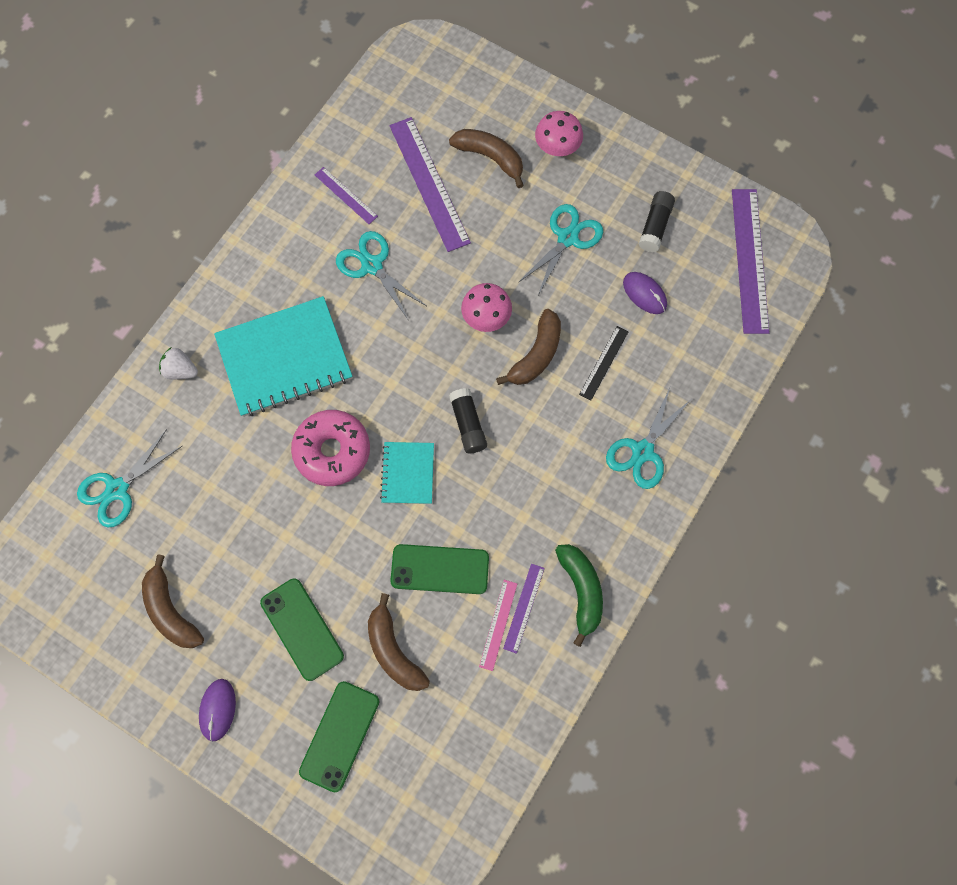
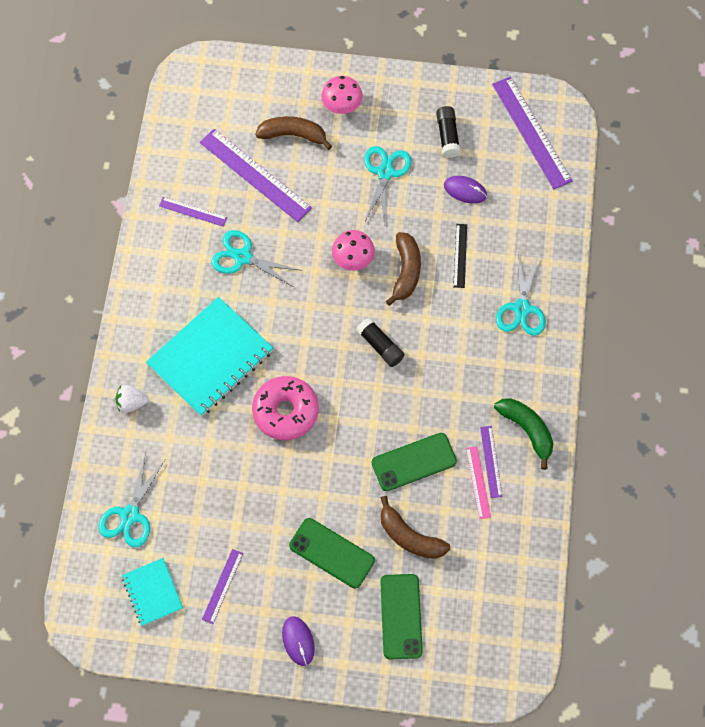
camera: 25 degrees left, 5 degrees down
brown banana [142,554,204,648] -> purple ruler [202,549,243,624]
turquoise notebook [380,442,434,504] -> turquoise notebook moved to [122,558,183,626]

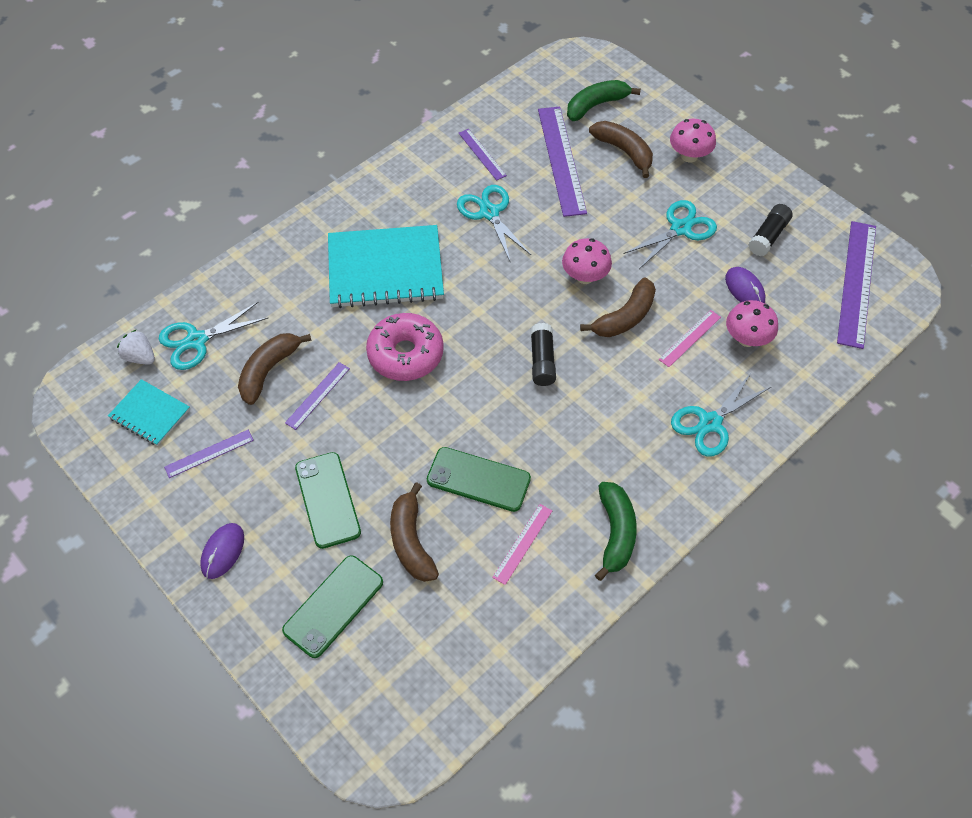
camera: 40 degrees right, 10 degrees down
white strawberry [115,385,149,413] -> white strawberry moved to [117,330,155,365]
turquoise notebook [122,558,183,626] -> turquoise notebook turned 75 degrees counterclockwise [108,379,190,446]
black ruler [453,224,467,288] -> pink ruler [659,310,721,367]
purple ruler [480,426,502,498] -> purple ruler moved to [285,362,350,430]
none -> brown banana [238,333,312,405]
none -> green banana [567,80,641,121]
none -> pink mushroom [726,300,778,347]

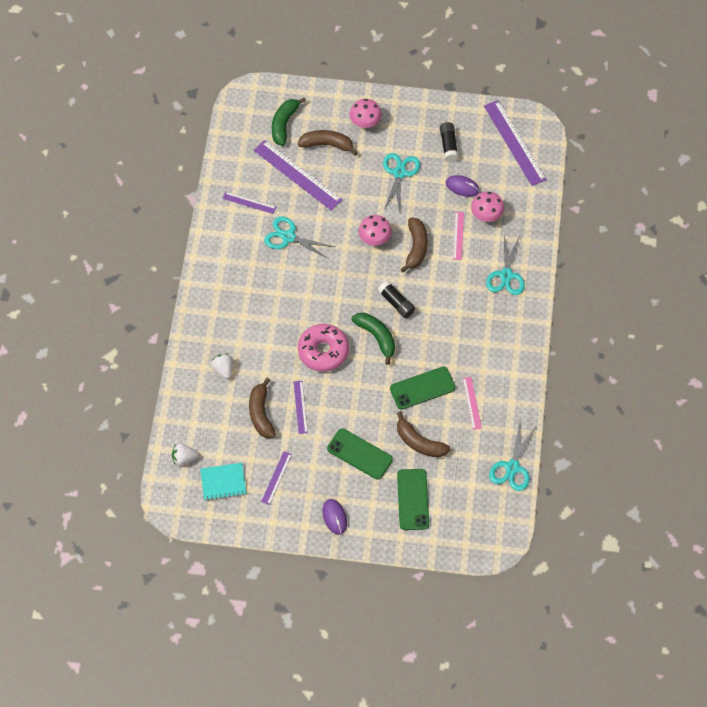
camera: 40 degrees left, 5 degrees up
turquoise scissors [159,301,268,370] -> turquoise scissors moved to [489,422,536,491]
turquoise notebook [328,225,444,308] -> none
green banana [595,482,637,581] -> green banana moved to [352,313,395,365]
none -> white strawberry [211,354,233,379]

